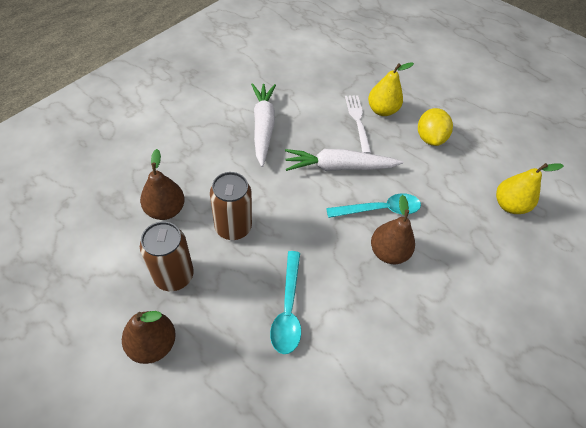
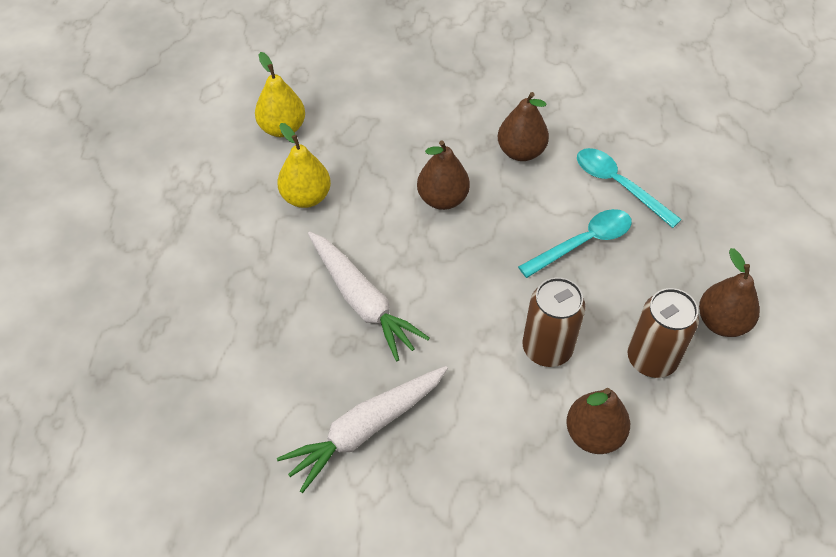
camera: 120 degrees left, 0 degrees up
turquoise spoon [326,193,421,218] -> turquoise spoon moved to [577,148,682,228]
white fork [345,95,371,154] -> none
yellow pear [368,62,414,116] -> yellow pear moved to [277,123,331,208]
yellow lemon [418,108,453,146] -> none
none -> brown pear [498,92,549,161]

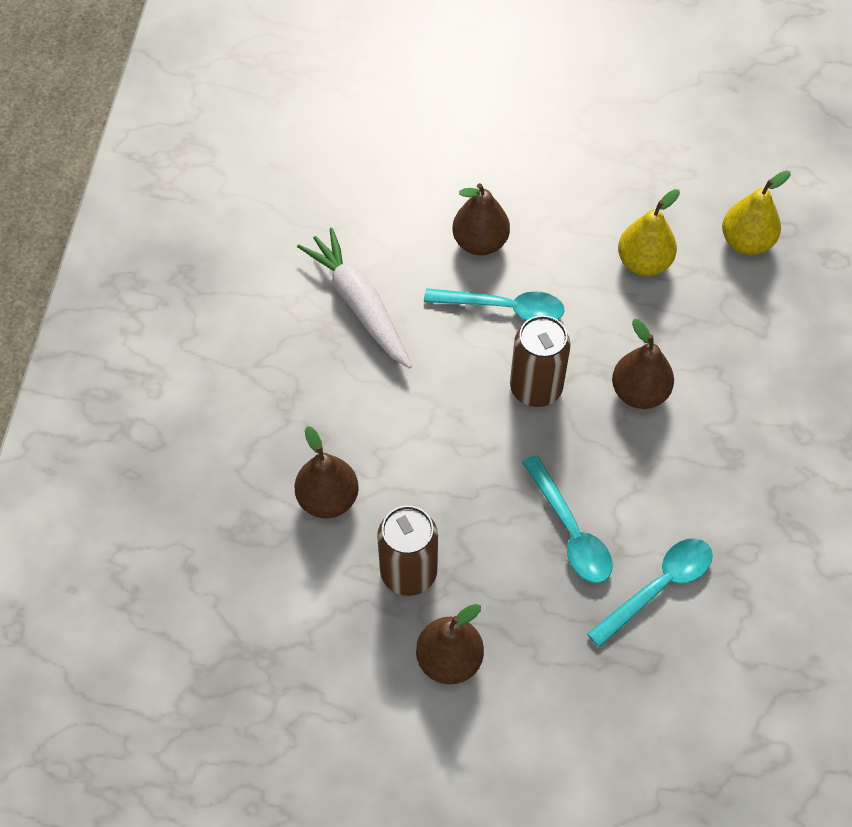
camera: 95 degrees right, 5 degrees up
white carrot [308,232,430,361] -> turquoise spoon [424,288,565,321]
brown pear [498,92,549,161] -> brown pear moved to [453,183,510,256]
brown can [523,277,586,367] -> brown can moved to [510,315,571,407]

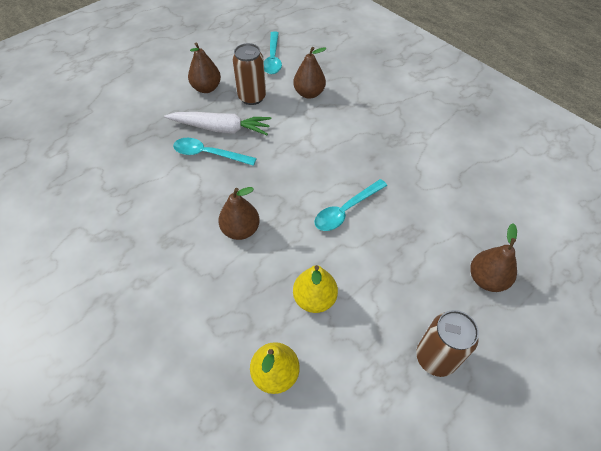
camera: 130 degrees right, 5 degrees down
white carrot [297,228,412,368] -> white carrot moved to [164,112,271,135]
brown pear [453,183,510,256] -> brown pear moved to [470,223,517,292]
brown can [510,315,571,407] -> brown can moved to [416,310,479,377]
turquoise spoon [587,538,713,648] -> turquoise spoon moved to [264,31,282,74]

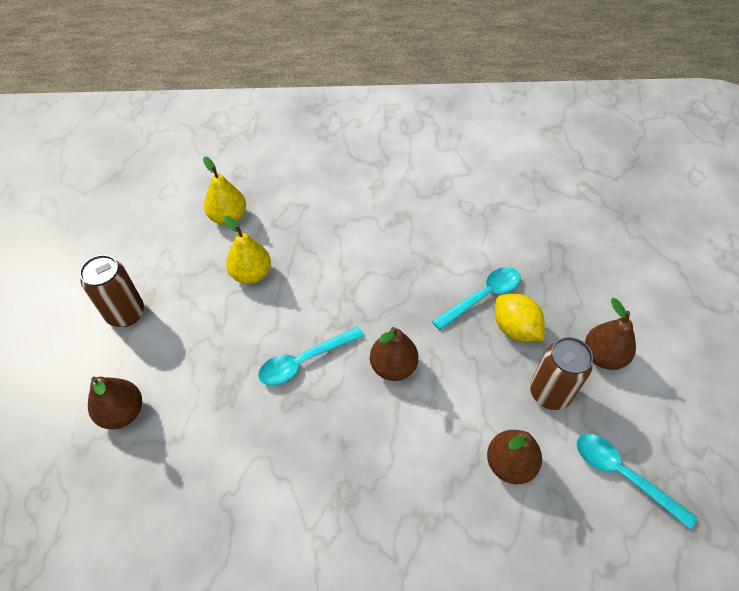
camera: 130 degrees right, 0 degrees up
white carrot [164,112,271,135] -> yellow lemon [495,294,545,342]
brown pear [218,187,260,240] -> brown pear moved to [370,327,418,381]
turquoise spoon [314,179,387,231] -> turquoise spoon turned 120 degrees counterclockwise [258,327,364,385]

